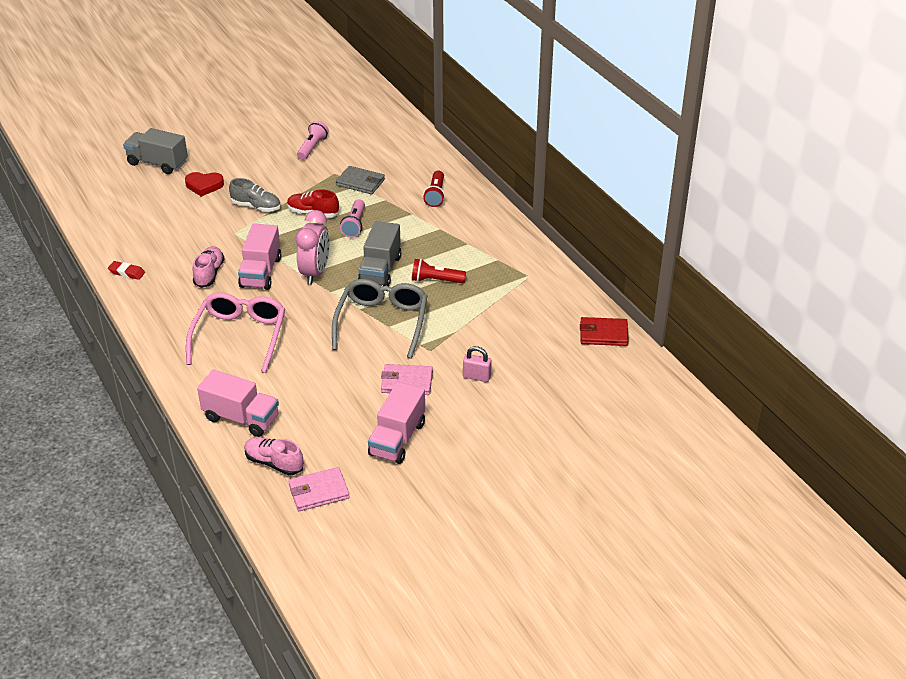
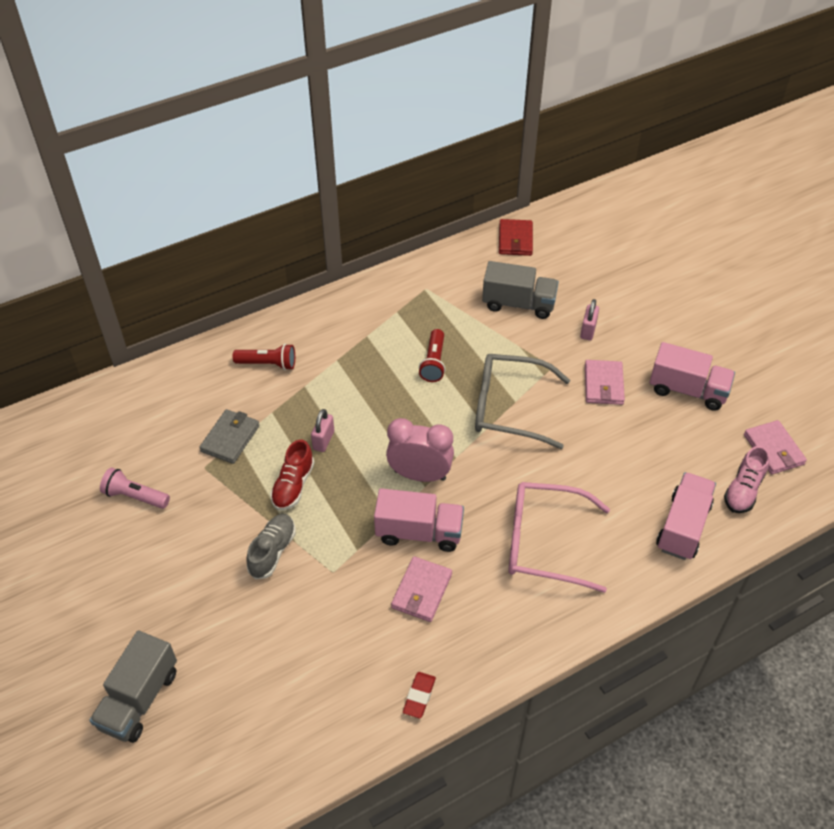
camera: 90 degrees left, 10 degrees up
red heart [185,172,224,197] -> none
pink shoe [193,246,225,288] -> pink wallet [391,556,452,622]
pink flashlight [340,199,365,238] -> pink padlock [311,409,334,452]
grey truck [358,221,401,286] -> grey truck moved to [482,261,559,319]

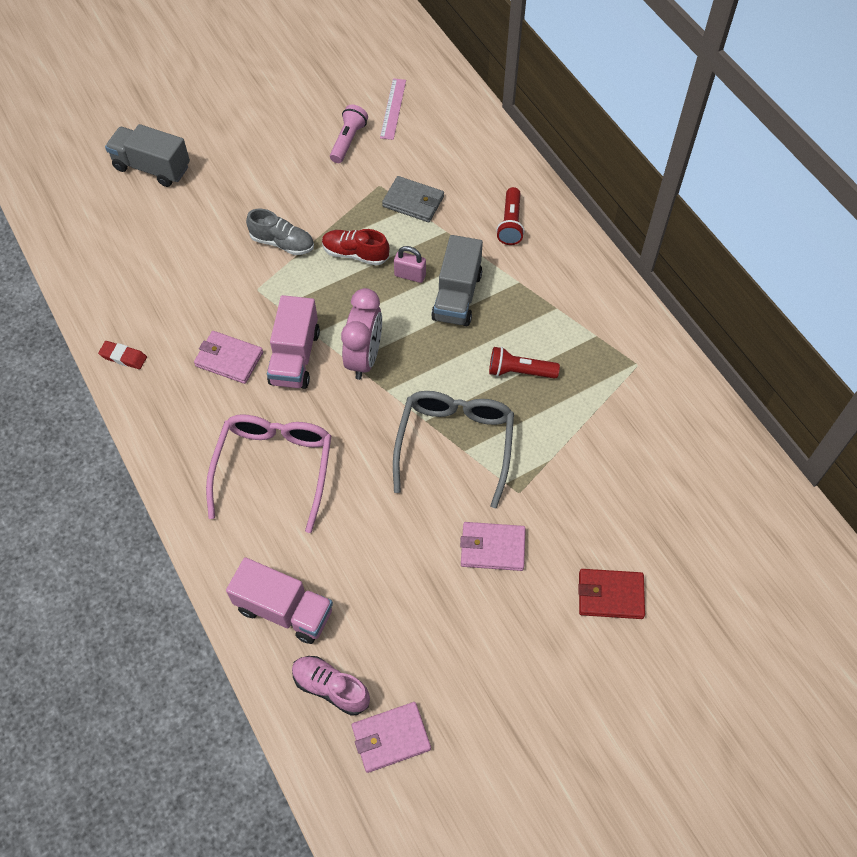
camera: 90 degrees right, 10 degrees up
grey truck [482,261,559,319] -> grey truck moved to [431,235,483,326]
red wallet [499,219,533,256] -> red wallet moved to [579,569,645,619]
pink padlock [580,299,599,340] -> none
pink truck [650,342,735,411] -> none
none -> pink ruler [380,78,406,140]

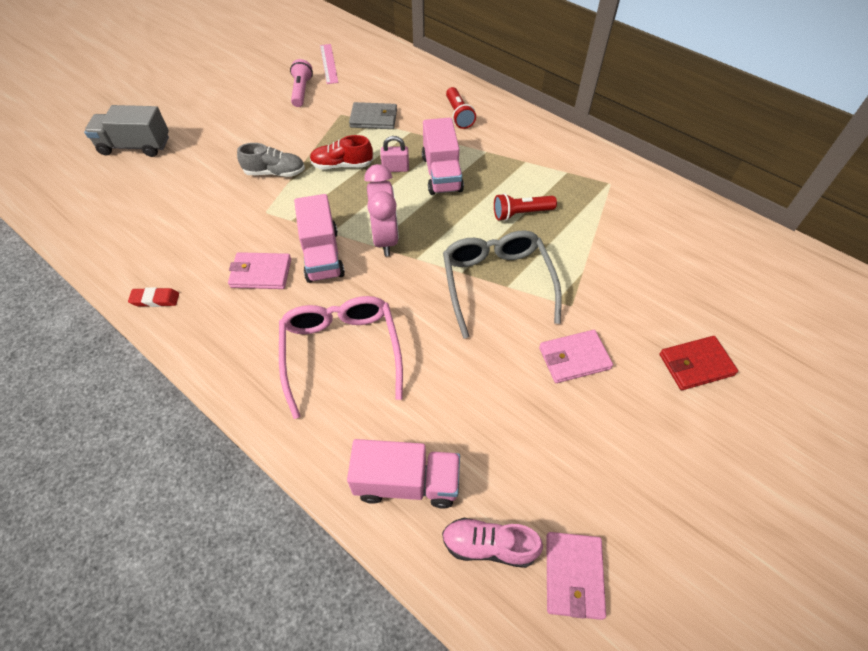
camera: 20 degrees left, 5 degrees down
pink wallet [352,702,431,773] -> pink wallet turned 45 degrees counterclockwise [546,532,606,620]
grey truck [431,235,483,326] -> pink truck [422,118,464,195]

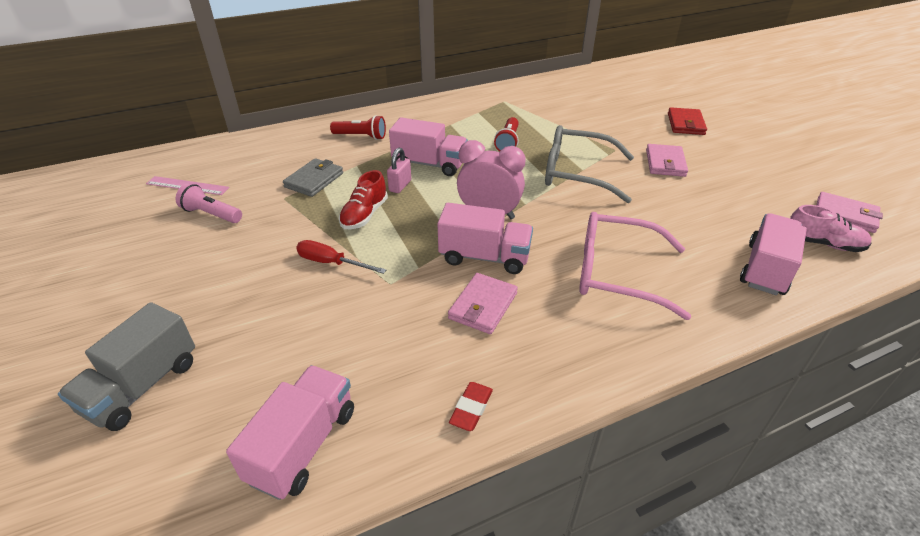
camera: 65 degrees left, 15 degrees down
grey shoe [237,143,305,177] -> red screwdriver [296,240,386,274]
pink shoe [442,518,543,568] -> pink shoe turned 105 degrees counterclockwise [790,205,872,252]
none -> pink truck [226,365,354,500]

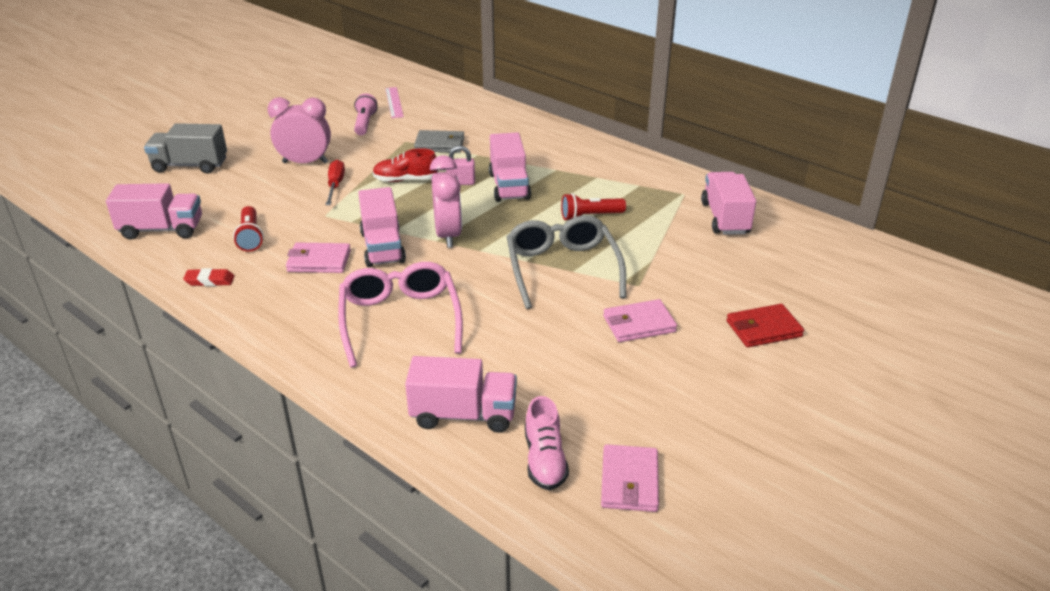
camera: 65 degrees right, 5 degrees down
red flashlight [330,115,386,140] -> red flashlight moved to [233,206,264,252]
none -> pink clock [267,97,331,164]
none -> pink truck [701,172,756,235]

